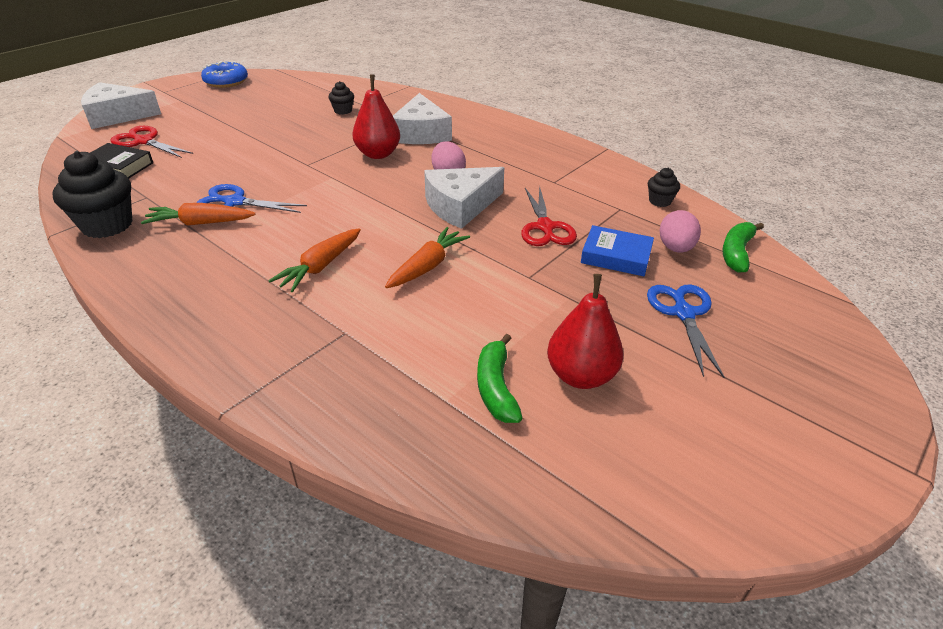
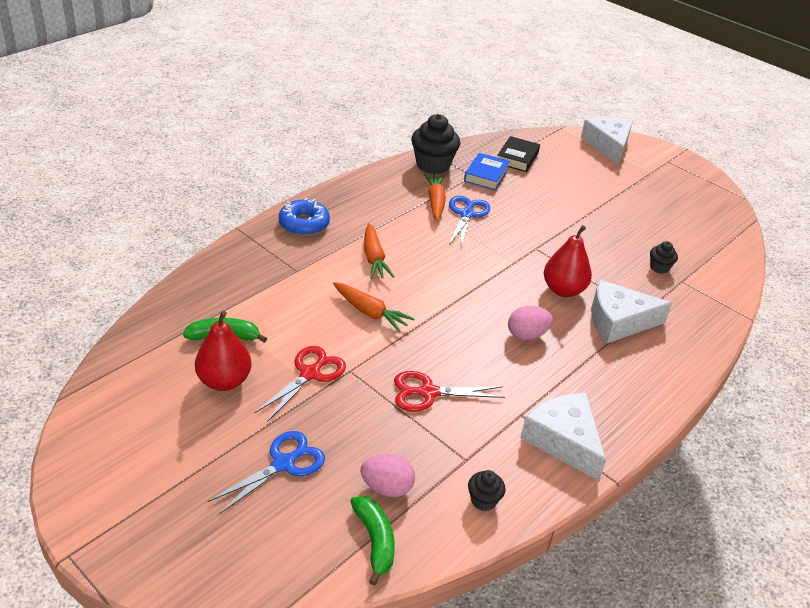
camera: 90 degrees right, 0 degrees up
red scissors [110,126,193,158] -> red scissors moved to [254,346,346,422]
blue donut [201,61,248,88] -> blue donut moved to [279,198,330,236]
orange carrot [268,228,361,292] -> orange carrot turned 135 degrees counterclockwise [364,223,394,279]
white cheese [424,167,504,229] -> white cheese moved to [520,393,606,481]
blue book [581,225,654,276] -> blue book moved to [464,153,510,190]
blue scissors [647,284,724,378] -> blue scissors turned 45 degrees counterclockwise [208,431,325,514]
green banana [722,222,764,272] -> green banana turned 45 degrees clockwise [350,496,395,585]

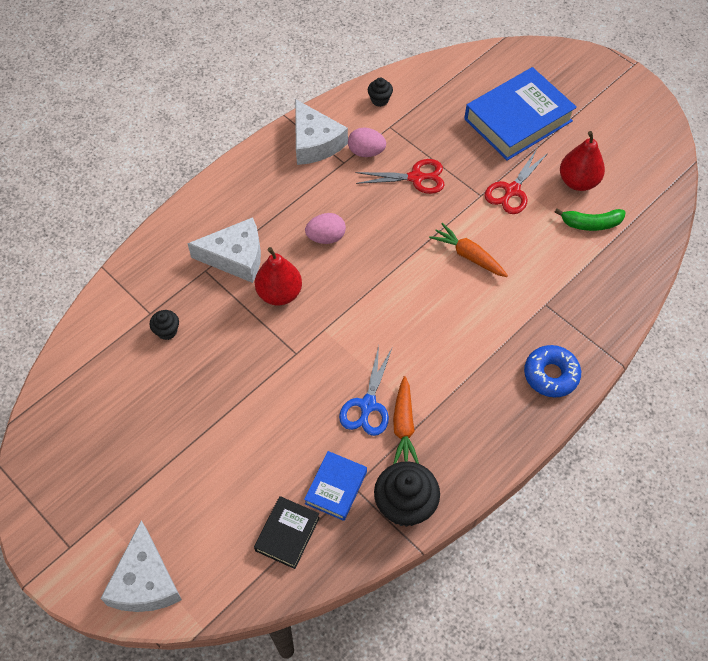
camera: 175 degrees left, 20 degrees up
blue scissors [208,431,325,514] -> blue book [464,67,577,161]
green banana [350,496,395,585] -> none
pink egg [360,454,415,497] -> pink egg moved to [348,128,386,157]
orange carrot [364,223,394,279] -> none

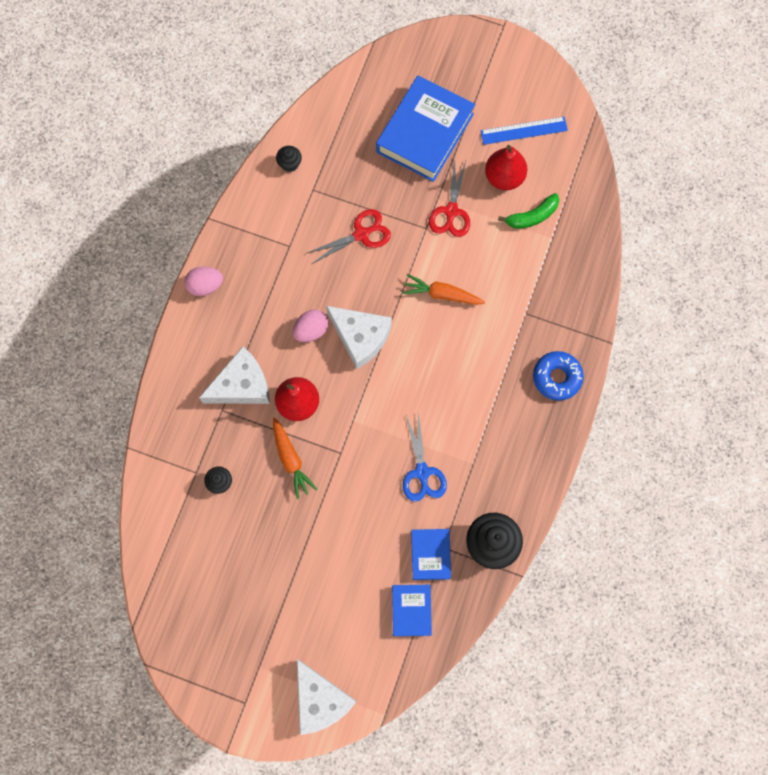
camera: 25 degrees left, 15 degrees up
black book [254,496,320,569] -> blue book [392,585,432,636]
white cheese [295,99,348,165] -> white cheese moved to [326,306,392,369]
pink egg [348,128,386,157] -> pink egg moved to [184,267,223,296]
orange carrot [393,376,419,464] -> orange carrot moved to [273,418,318,499]
none -> blue ruler [481,117,568,145]

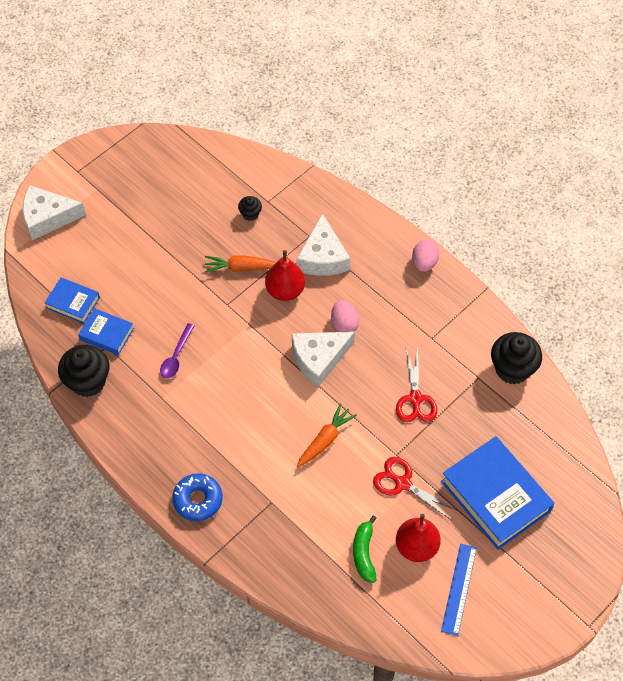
camera: 115 degrees right, 15 degrees down
black cupcake [276,146,302,172] -> black cupcake [491,332,542,384], size x1.99
blue scissors [403,412,447,502] -> purple spoon [160,323,195,378]

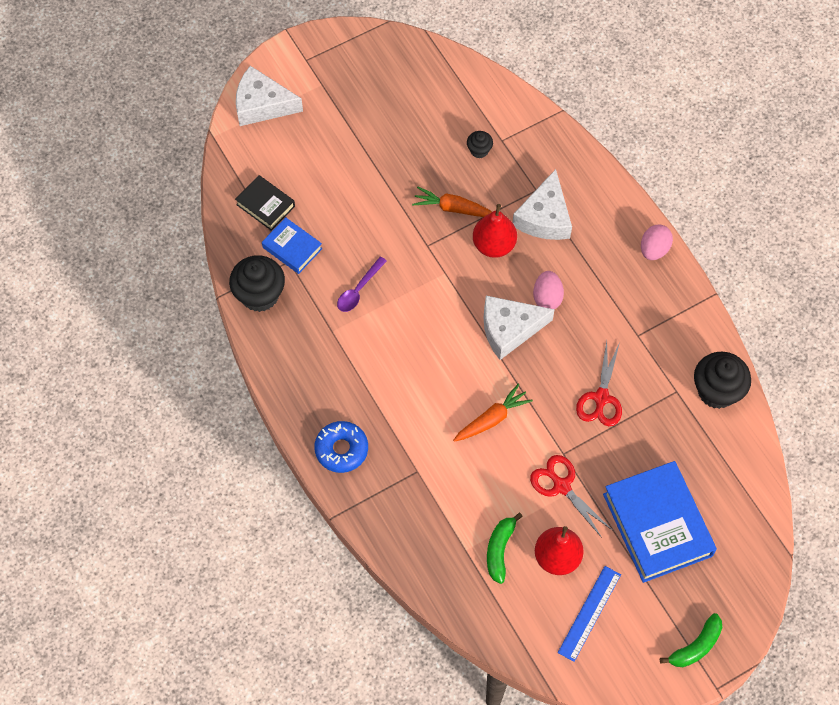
camera: 15 degrees right, 5 degrees up
blue book [45,277,100,323] -> black book [235,175,295,231]
none -> green banana [660,613,722,667]

